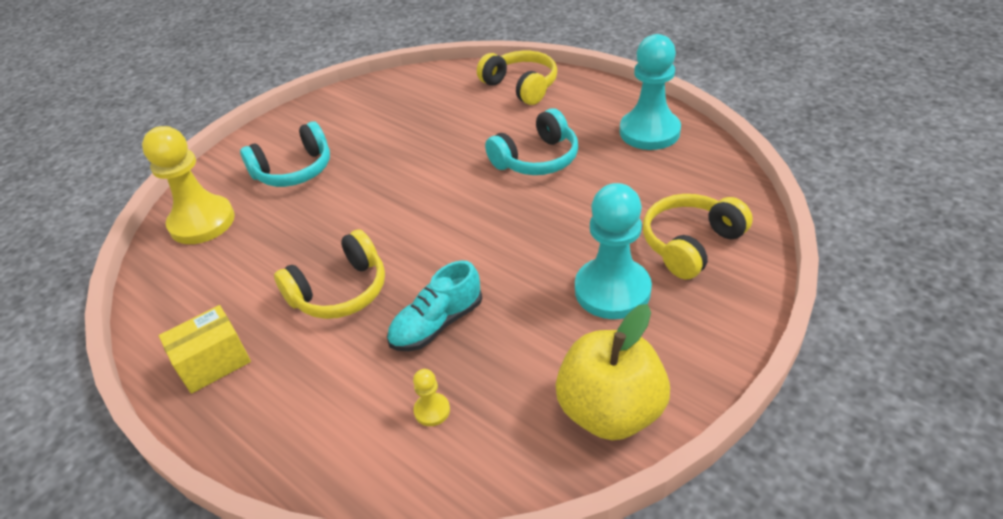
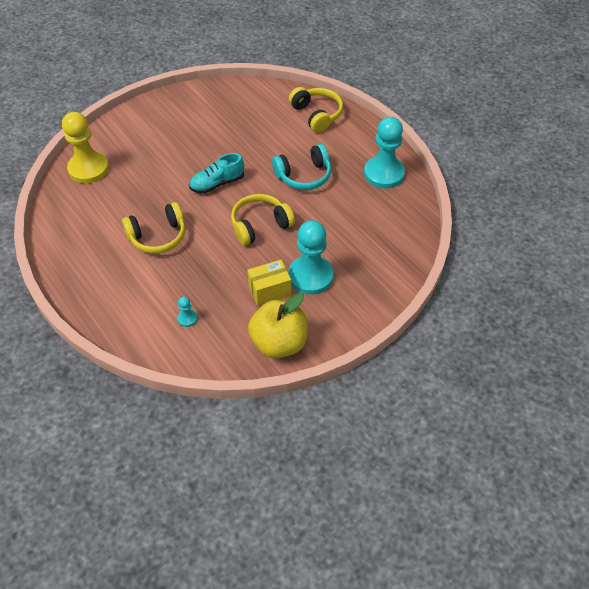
camera: 10 degrees right, 10 degrees up
yellow box [159,305,251,394] -> yellow box moved to [247,260,291,306]
turquoise headphones [240,121,330,187] -> none
turquoise shoe [387,260,482,351] -> turquoise shoe moved to [189,153,244,193]
yellow pawn [413,369,450,426] -> turquoise pawn [177,297,197,327]
yellow headphones [643,194,753,279] -> yellow headphones moved to [231,194,295,246]

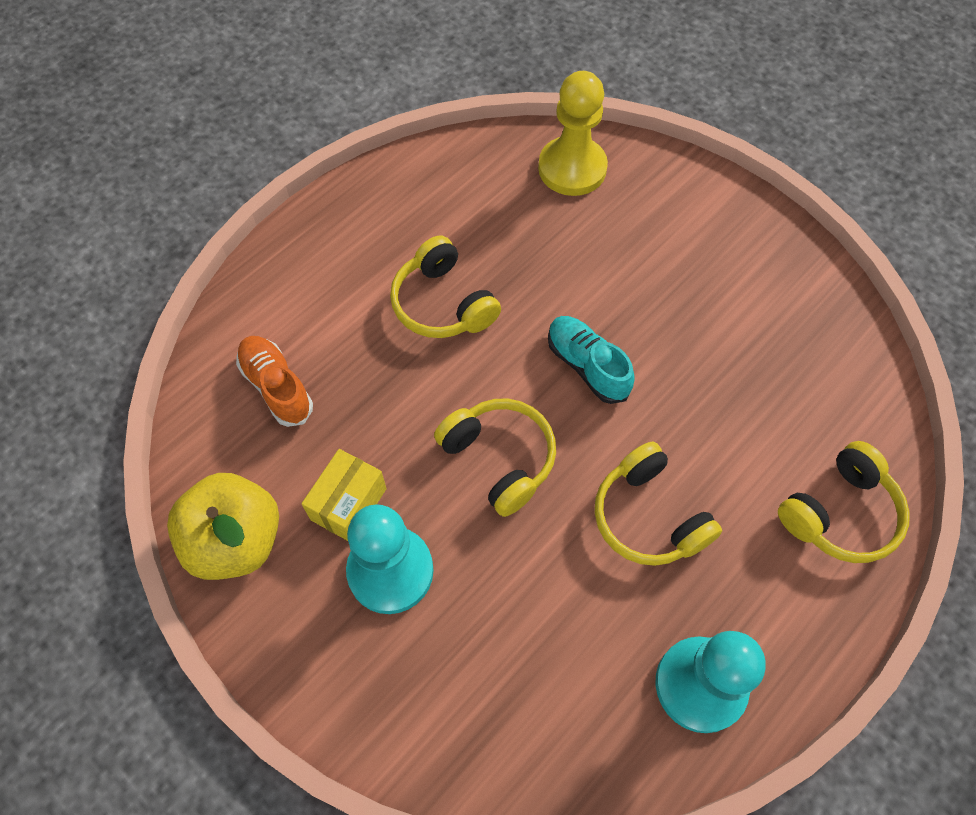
camera: 80 degrees right, 10 degrees up
turquoise pawn [177,297,197,327] -> orange shoe [236,336,313,427]
yellow box [247,260,291,306] -> yellow box turned 60 degrees clockwise [302,449,387,541]
turquoise headphones [272,144,331,190] -> yellow headphones [595,442,722,566]

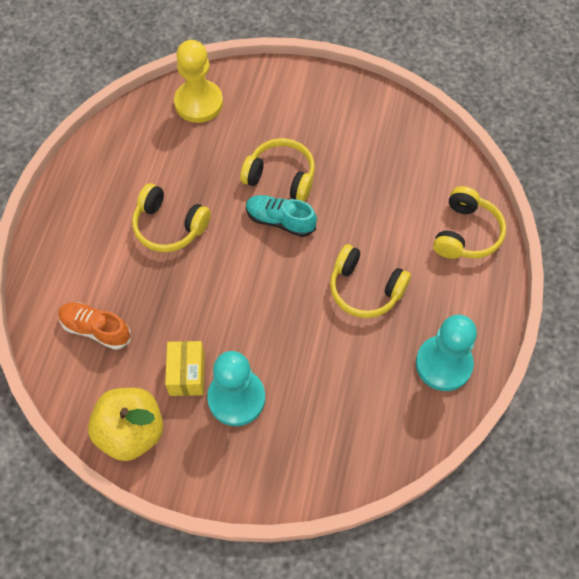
camera: 30 degrees left, 0 degrees up
yellow headphones [434,398,556,517] -> yellow headphones moved to [240,138,315,202]

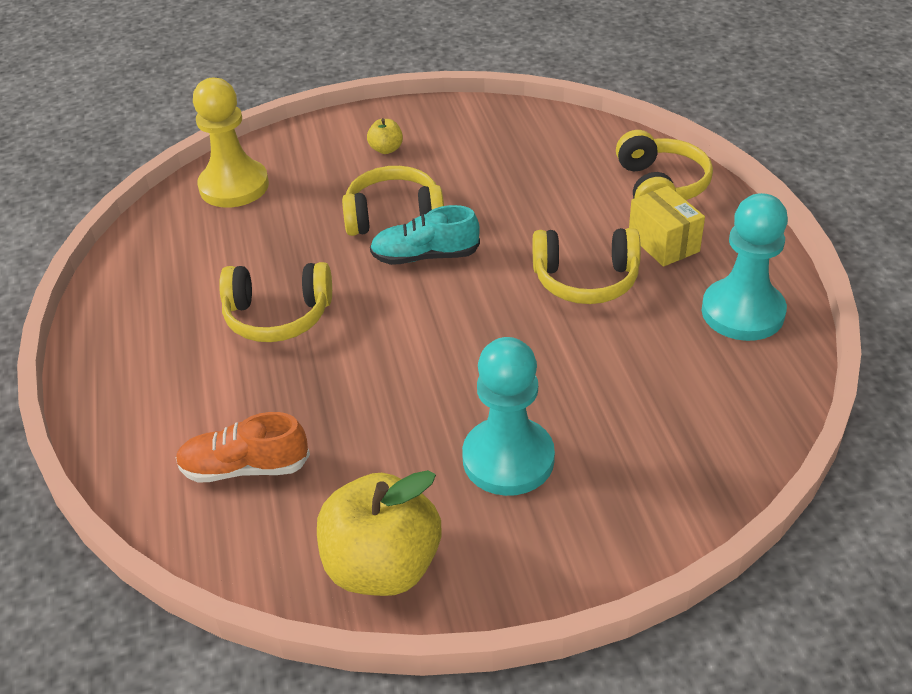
camera: 25 degrees left, 20 degrees down
yellow box [165,341,205,396] -> yellow box moved to [629,186,705,267]
none -> yellow apple [367,118,403,154]

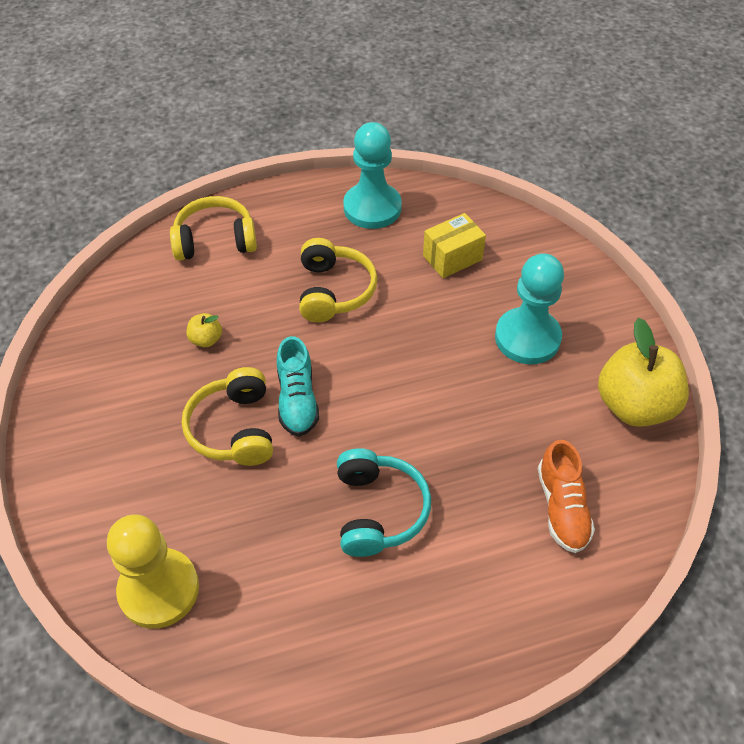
camera: 95 degrees left, 10 degrees up
yellow headphones [219,262,332,342] -> turquoise headphones [337,448,431,557]
yellow apple [367,118,403,154] -> yellow apple moved to [187,313,222,347]
yellow box [629,186,705,267] -> yellow box moved to [423,213,486,278]

